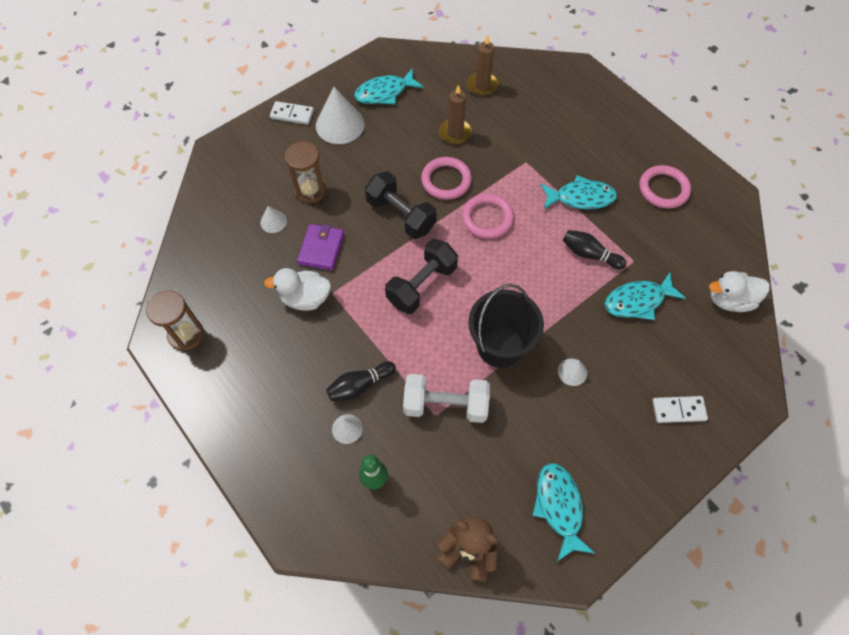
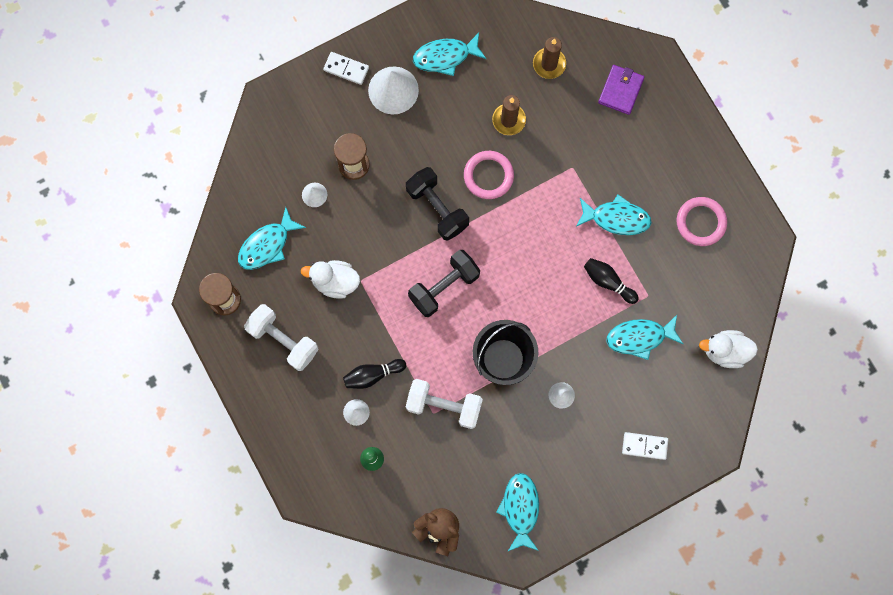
camera: 10 degrees right, 15 degrees up
purple wallet [297,224,344,271] -> purple wallet moved to [598,65,644,115]
pink ring [462,194,514,239] -> none
none -> turquoise fish [238,207,306,270]
none -> white dumbbell [244,304,319,371]

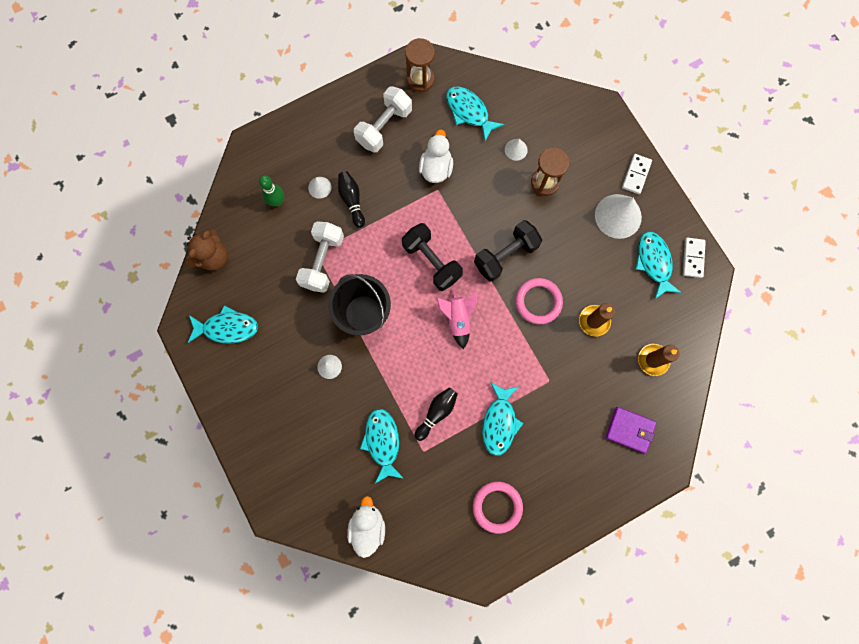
camera: 90 degrees right, 0 degrees up
white domino [622,432,668,460] -> white domino moved to [683,238,706,278]
none -> pink rocket [436,290,477,349]

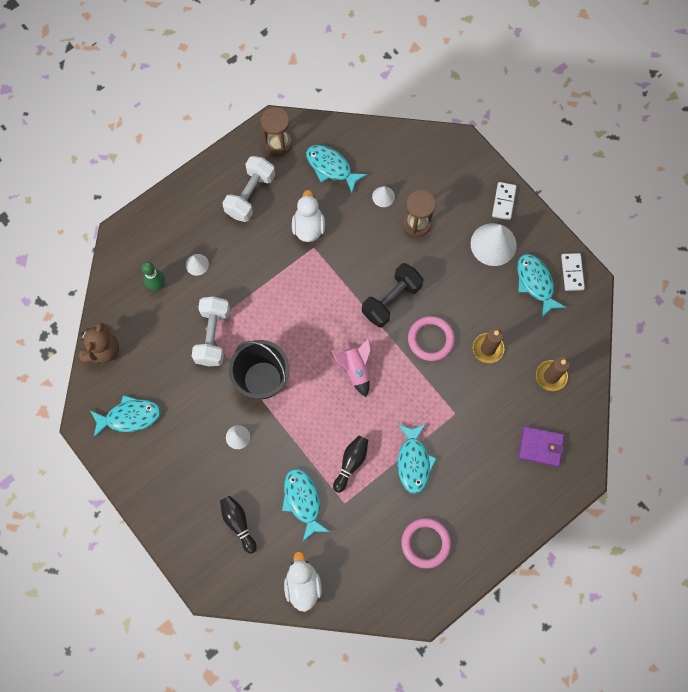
camera: 10 degrees left, 5 degrees down
black bowling pin [338,171,365,228] -> black bowling pin moved to [220,495,257,554]
black dumbbell [402,223,463,291] -> none

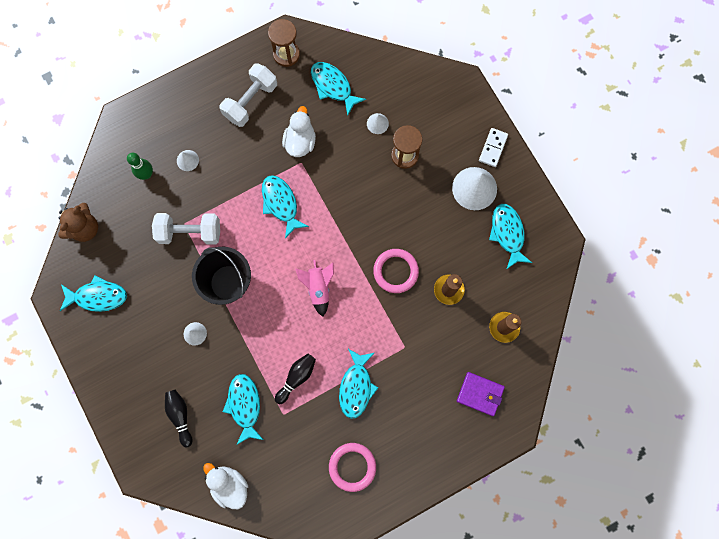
camera: 10 degrees right, 5 degrees up
white dumbbell [191,296,230,366] -> white dumbbell turned 75 degrees clockwise [152,213,220,244]
white duck [284,551,322,612] -> white duck turned 45 degrees counterclockwise [203,463,248,509]
black dumbbell [362,263,423,328] -> none
white domino [561,253,585,291] -> none
none -> turquoise fish [262,175,309,238]

